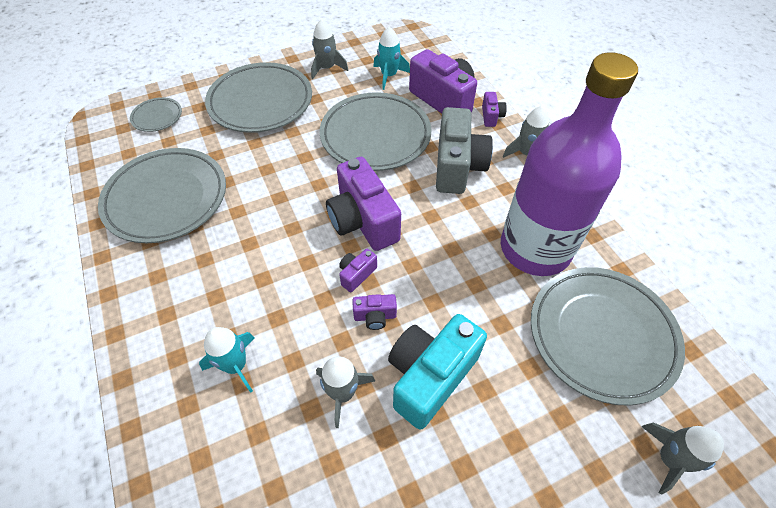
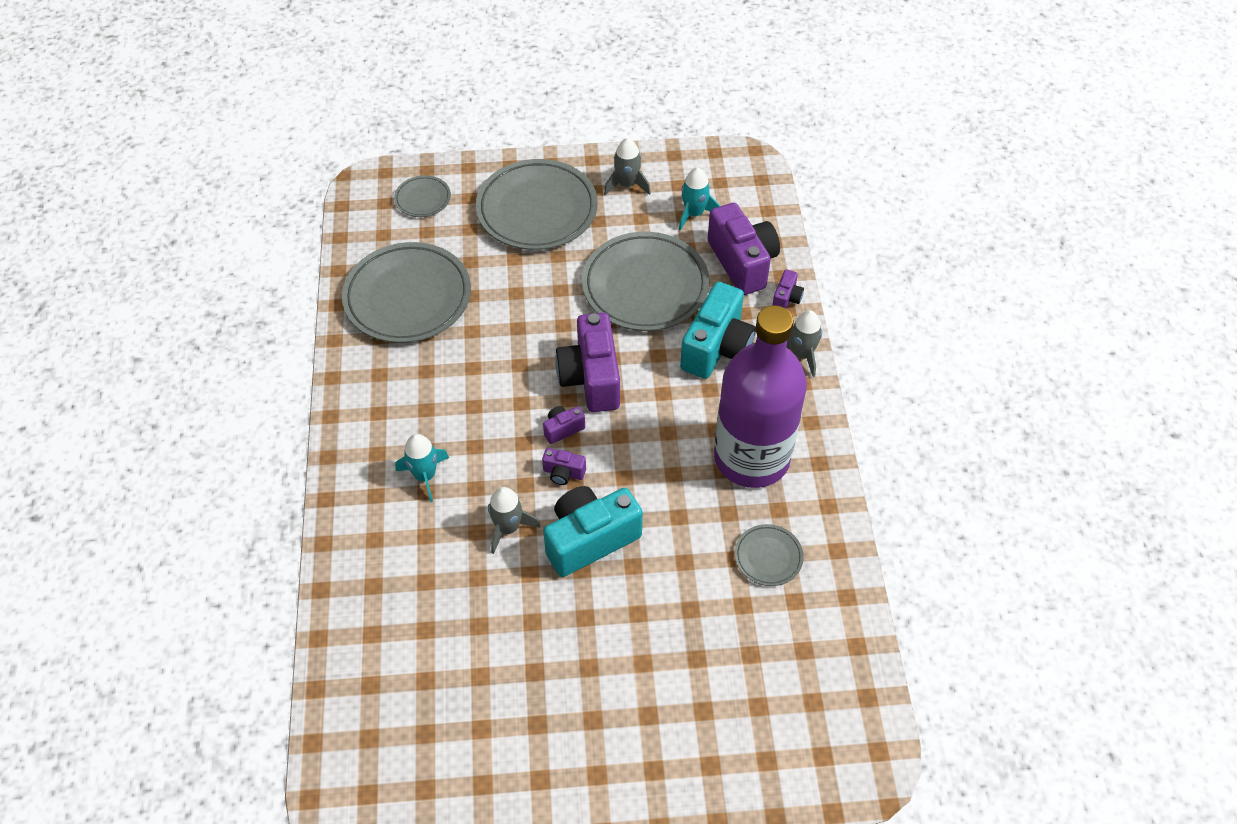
camera: 20 degrees right, 0 degrees up
grey camera [436,107,493,194] -> turquoise camera [680,282,756,379]
grey plate [531,267,685,406] -> grey plate [735,524,804,586], size x0.47
grey rocket [642,422,724,495] -> none

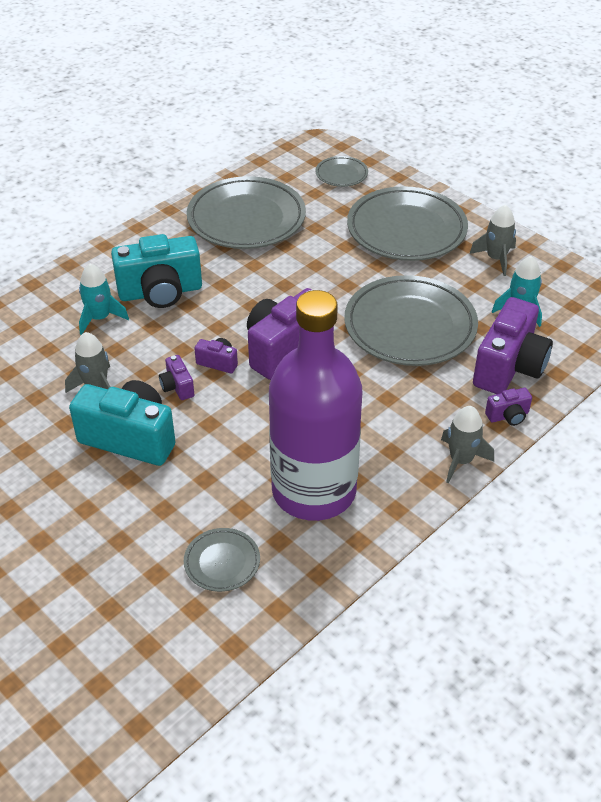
camera: 50 degrees right, 10 degrees down
turquoise camera [680,282,756,379] -> turquoise camera moved to [111,234,202,308]

